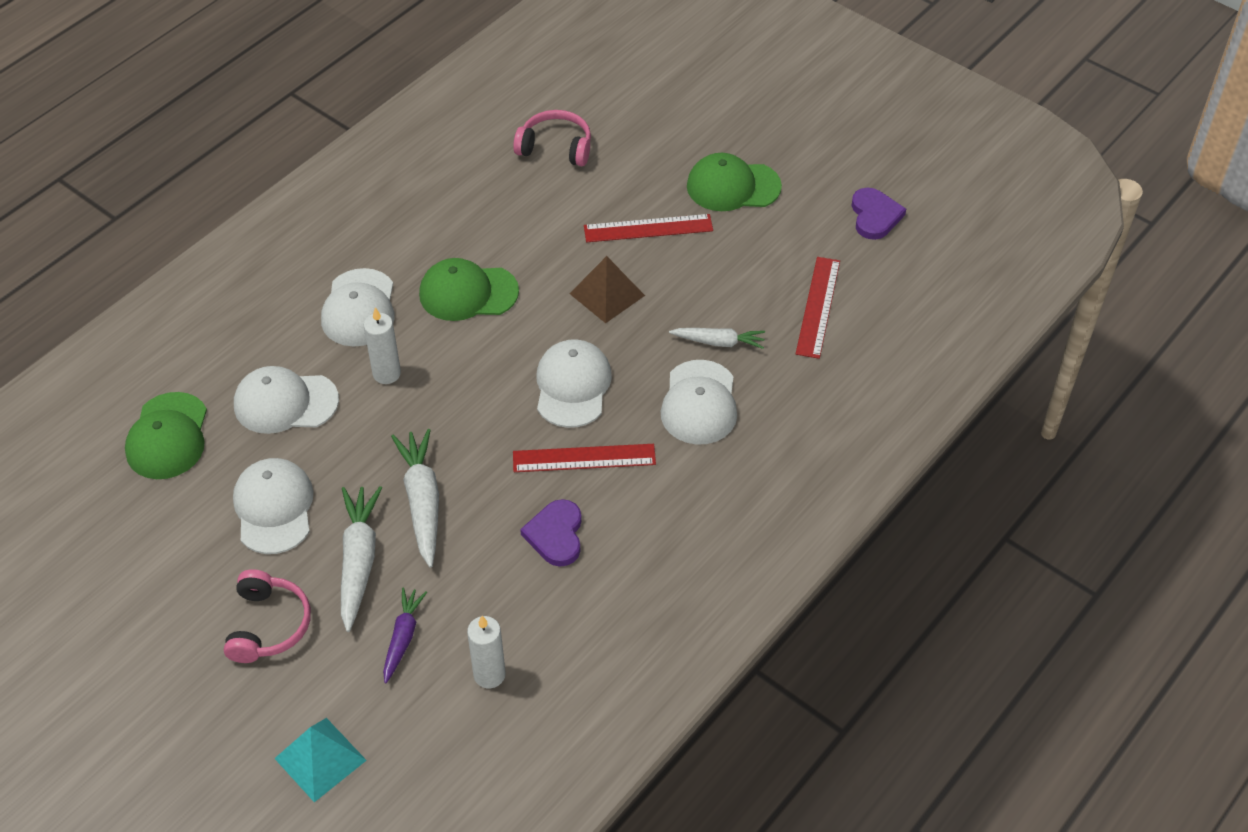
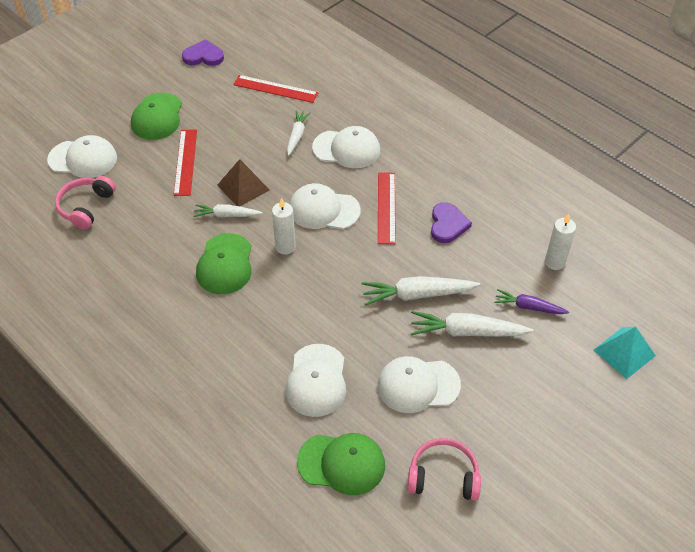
camera: 85 degrees left, 0 degrees up
pink headphones [224,569,311,663] -> pink headphones moved to [407,438,481,501]
white cap [321,268,395,347] -> white cap moved to [47,135,117,178]
white candle [364,307,401,384] -> white candle moved to [272,198,296,254]
purple heart [520,499,582,567] -> purple heart turned 90 degrees counterclockwise [431,202,472,243]
none -> white carrot [193,204,262,218]

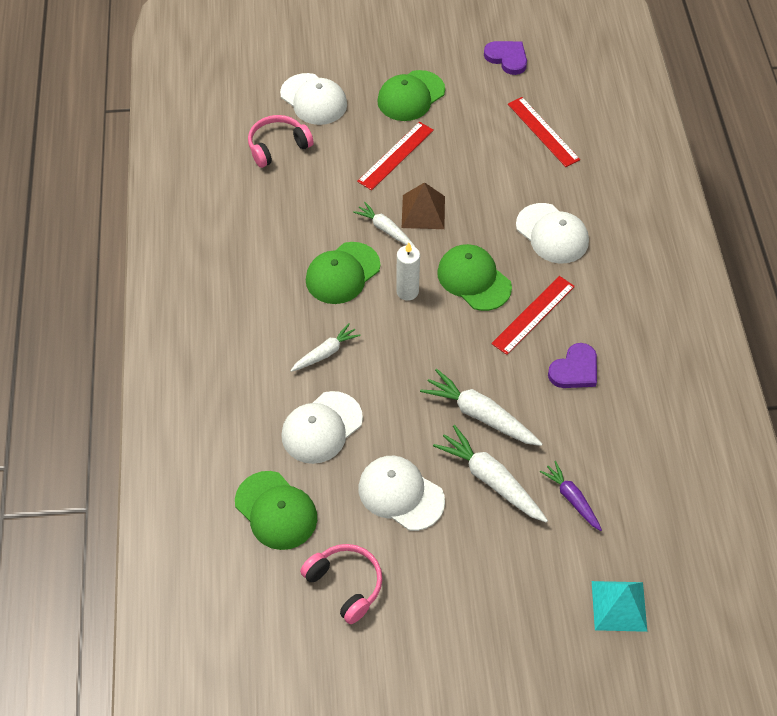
camera: 40 degrees right, 5 degrees up
white carrot [287,111,310,156] -> white carrot moved to [290,323,361,372]
white cap [290,183,361,229] -> green cap [437,244,512,311]
white candle [545,214,576,270] -> none

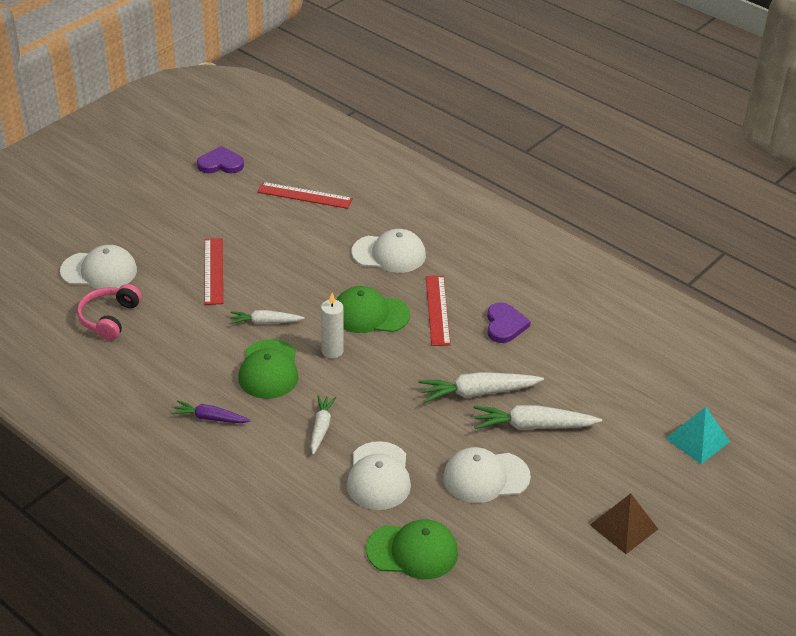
camera: 45 degrees left, 15 degrees down
pink headphones [300,544,383,624] -> none
green cap [377,70,445,121] -> none
brown pyramid [402,182,445,229] -> brown pyramid moved to [590,493,658,554]
purple carrot [540,461,602,531] -> purple carrot moved to [171,400,251,423]

